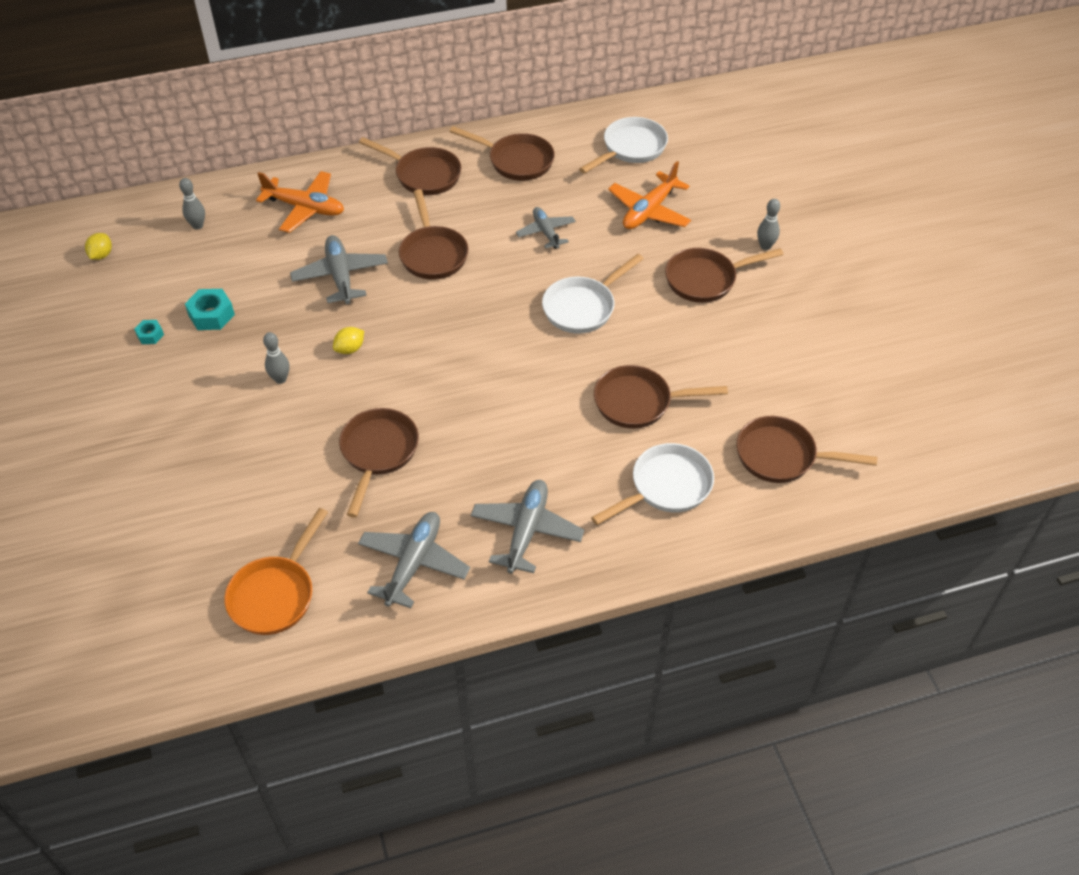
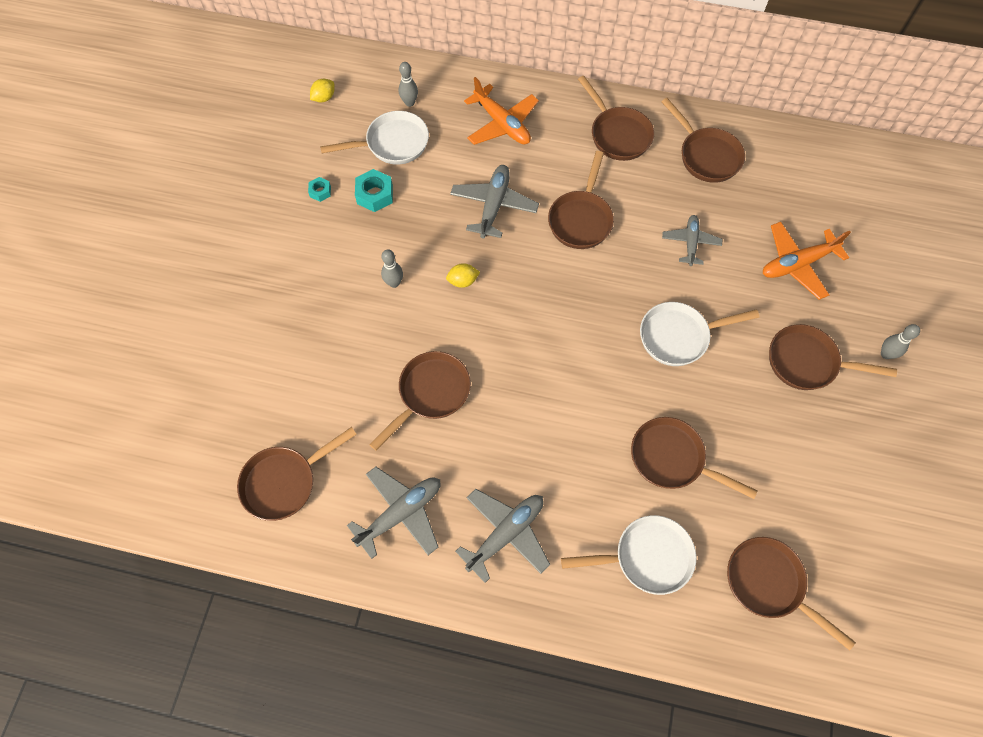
camera: 30 degrees right, 15 degrees up
orange pan [224,508,328,635] -> brown pan [237,427,357,521]
white pan [579,117,668,173] -> white pan moved to [320,111,429,165]

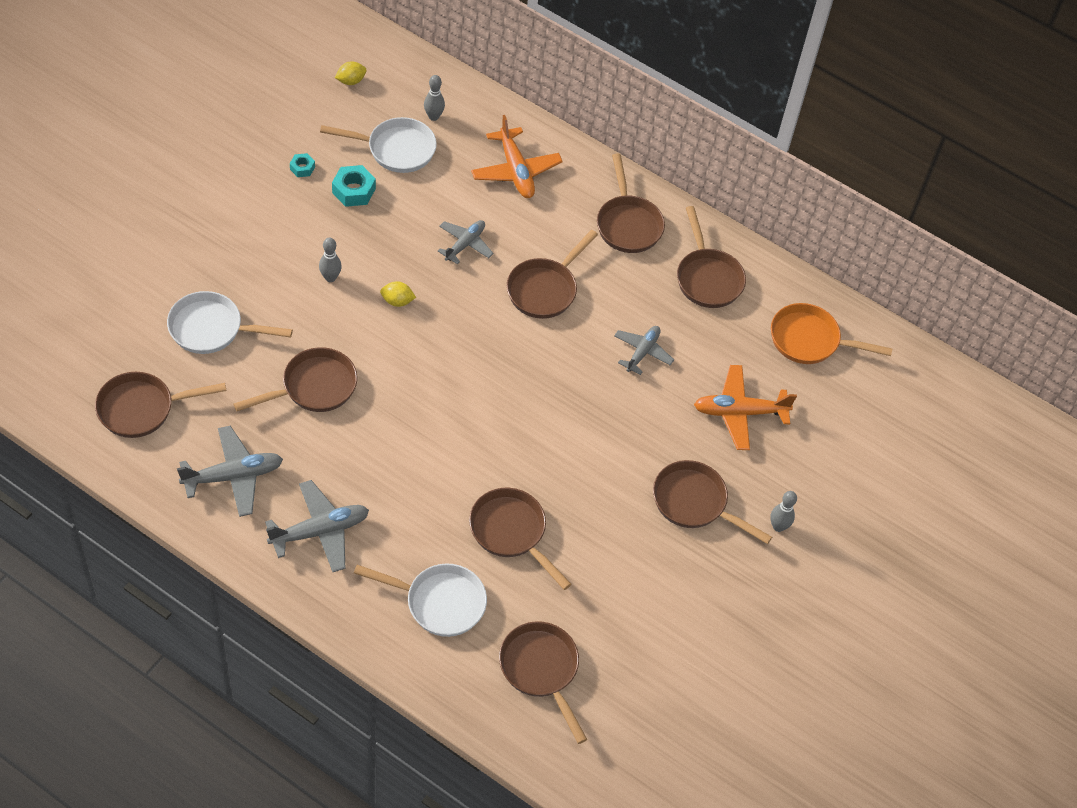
camera: 15 degrees right, 10 degrees down
grey plane [450,165,539,239] -> grey plane [438,220,494,264], size x0.66
white pan [640,302,760,366] -> white pan moved to [167,291,293,354]
none -> orange pan [771,303,892,364]

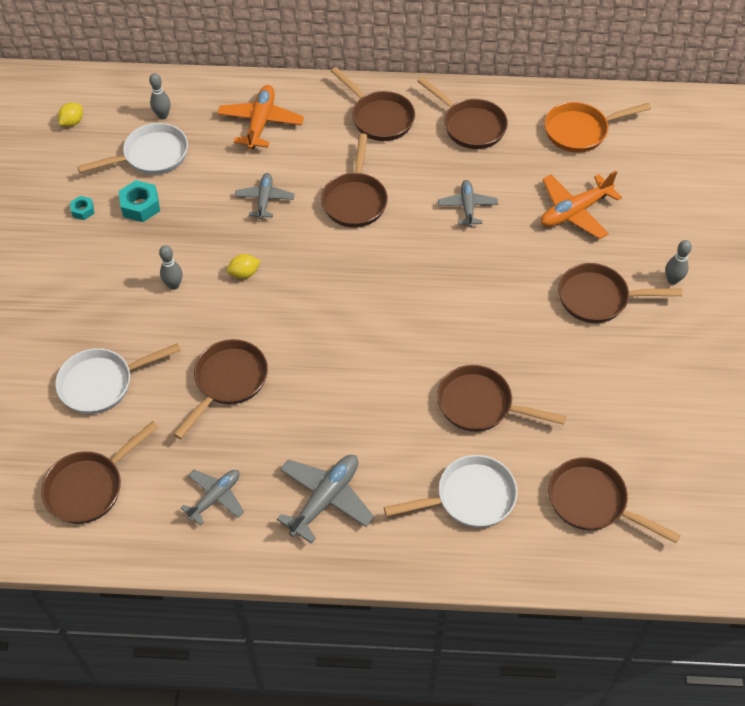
camera: 25 degrees left, 0 degrees up
grey plane [177,426,283,517] -> grey plane [181,470,244,526], size x0.66
orange plane [471,115,563,198] -> orange plane turned 120 degrees counterclockwise [217,85,304,149]

